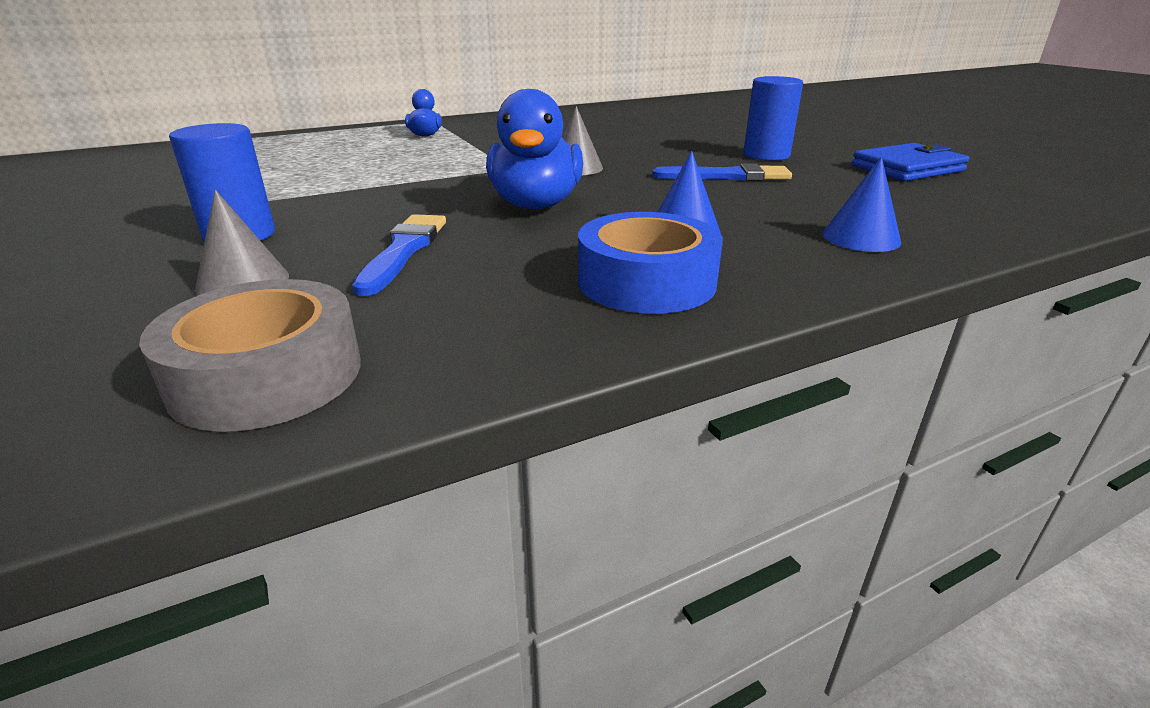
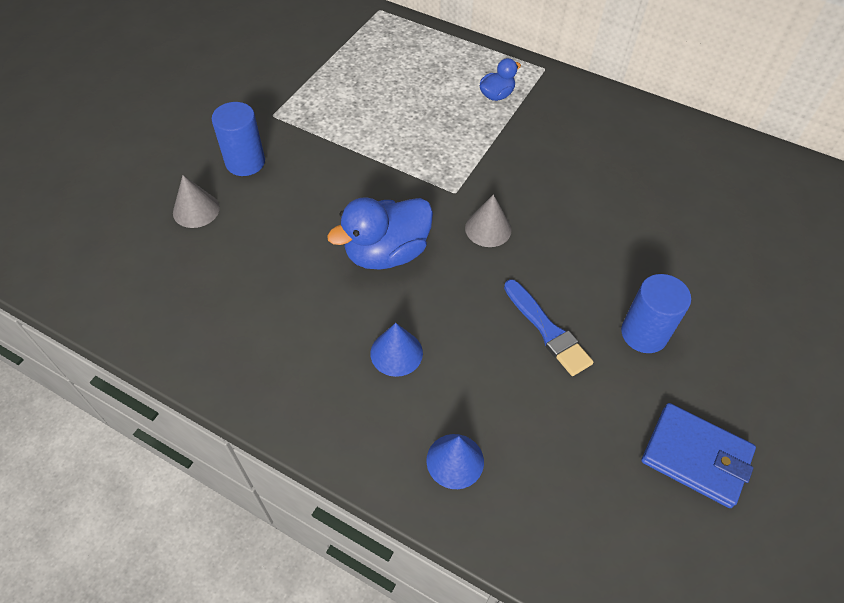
camera: 55 degrees right, 25 degrees up
grey tape [139,279,361,432] -> none
blue brush [352,214,446,296] -> none
blue tape [578,212,723,314] -> none

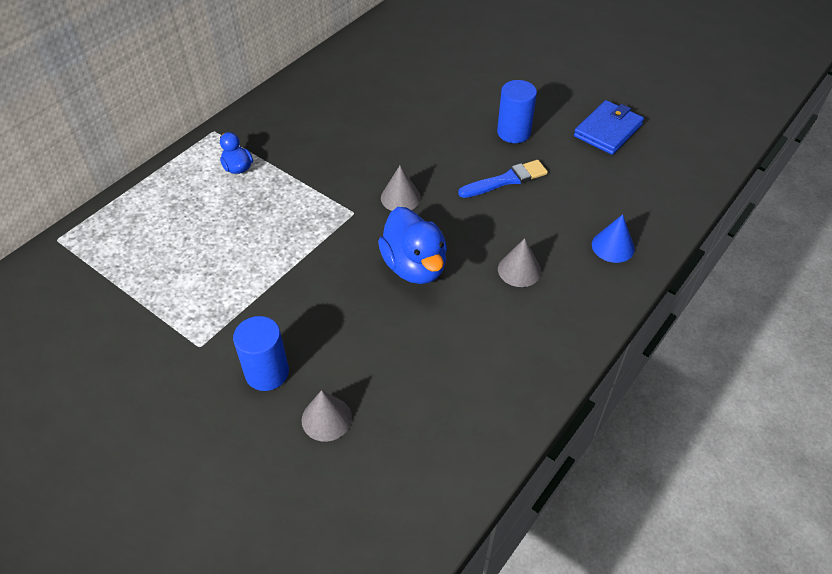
camera: 80 degrees left, 5 degrees down
blue cone [370,323,423,377] -> grey cone [498,238,541,287]

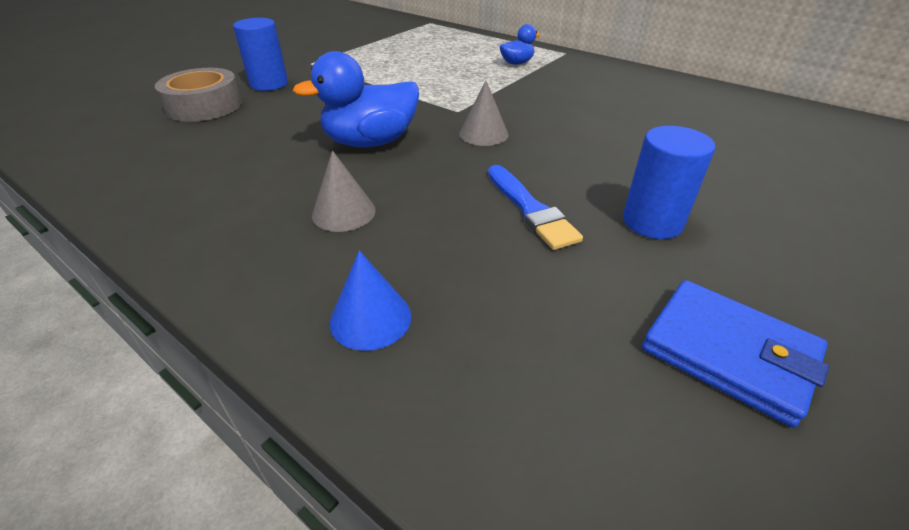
camera: 90 degrees right, 10 degrees down
grey cone [302,390,352,442] -> grey tape [155,68,242,122]

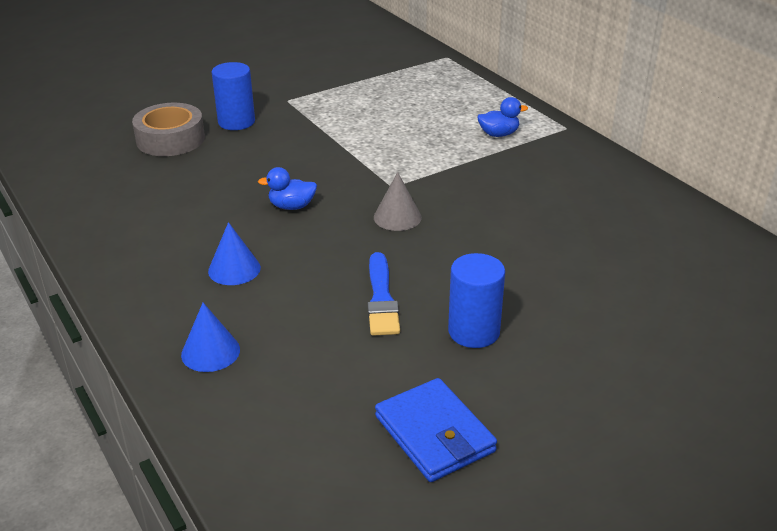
camera: 20 degrees right, 5 degrees down
blue duck [293,51,419,147] -> blue duck [258,167,317,210], size x0.53
grey cone [312,151,376,232] -> blue cone [208,222,261,285]

